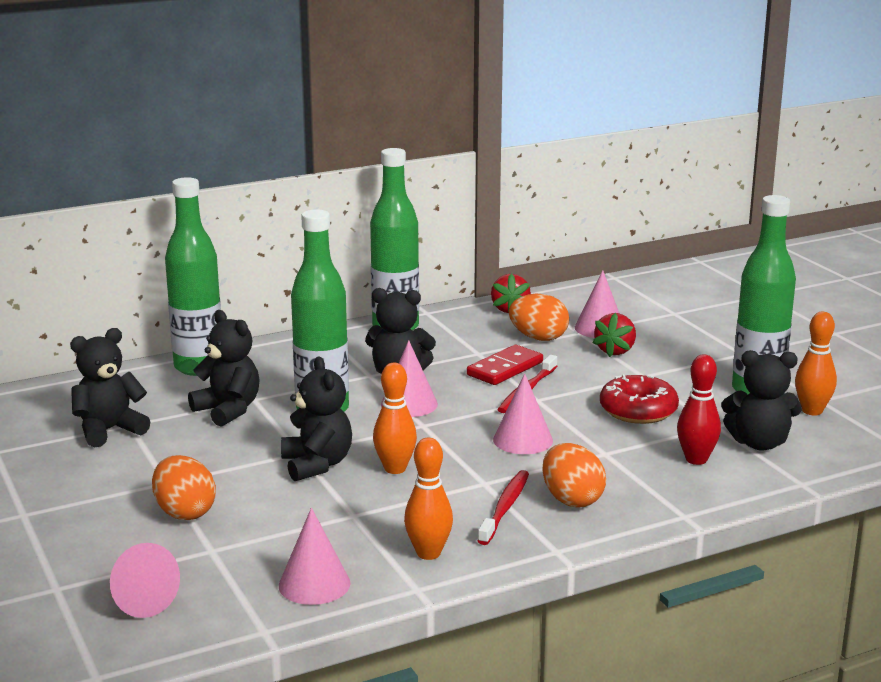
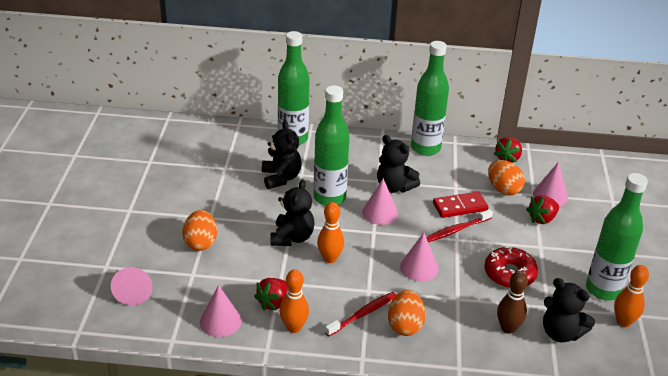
camera: 30 degrees right, 15 degrees up
black teddy bear [70,328,150,448] -> none
red bowling pin [677,354,721,465] -> brown bowling pin [497,271,528,334]
none -> red strawberry [254,278,288,311]

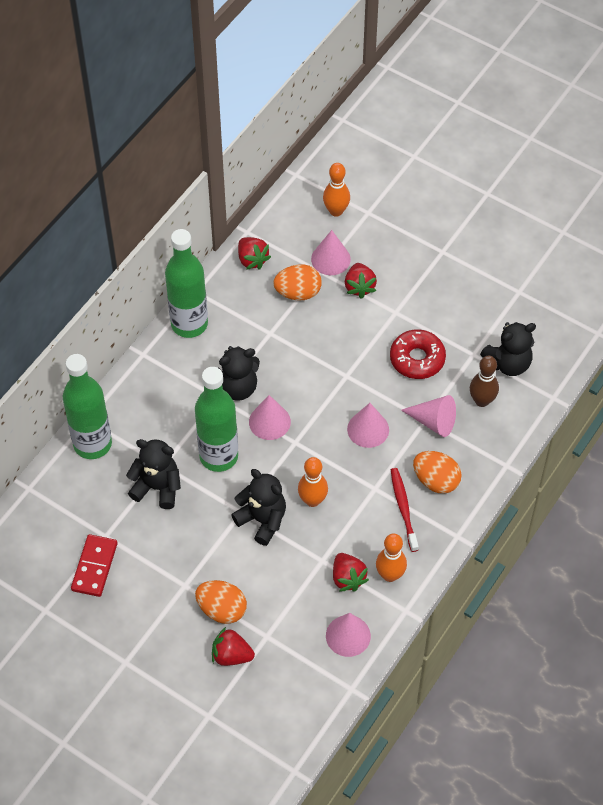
camera: 60 degrees left, 20 degrees up
pink cone [111,267,153,305] -> pink cone moved to [401,395,456,437]
red toothbrush [426,209,493,242] -> none
red domino [433,192,488,218] -> red domino moved to [71,534,118,597]
green bottle [586,173,648,300] -> none
orange bowling pin [614,265,649,327] -> orange bowling pin moved to [323,163,350,217]
none -> red strawberry [212,627,255,666]

